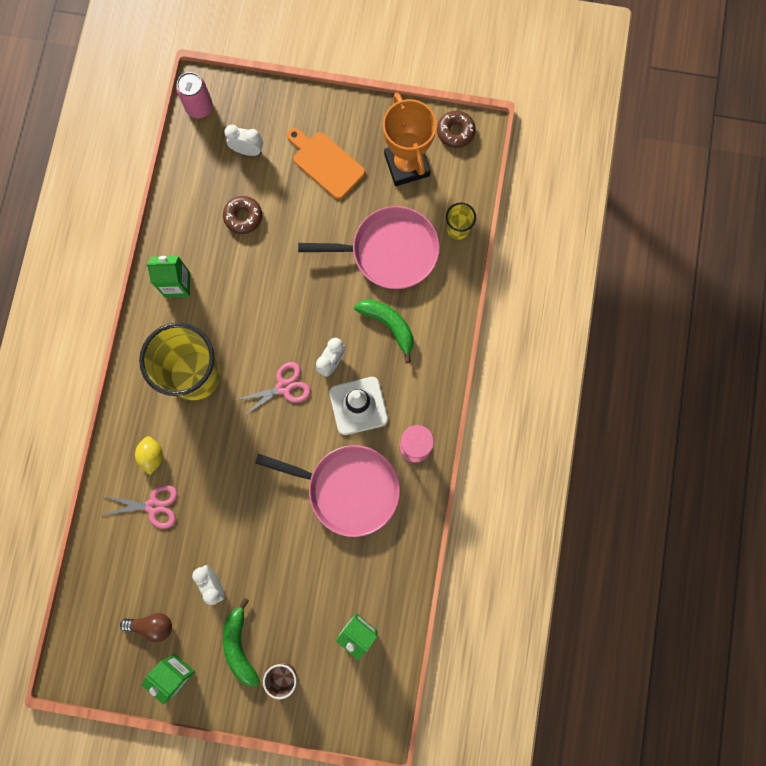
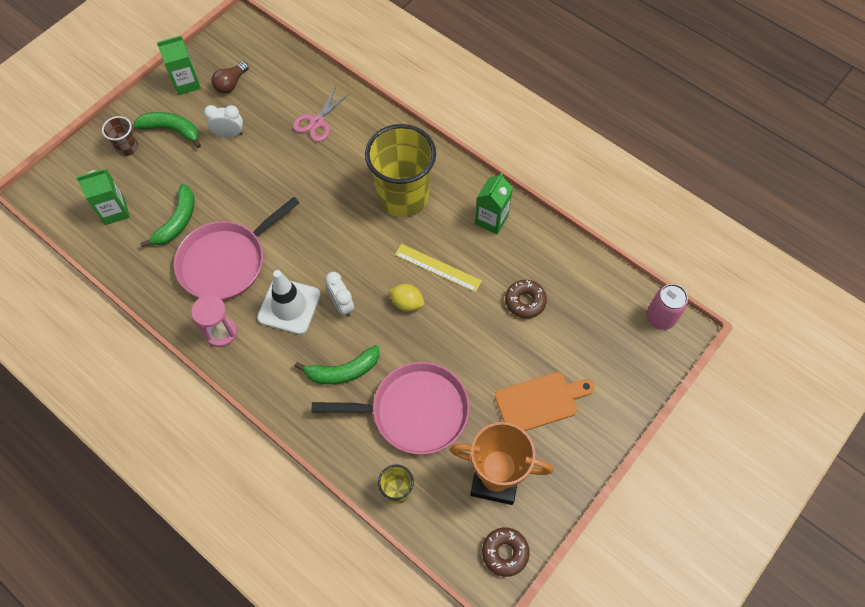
camera: 120 degrees right, 15 degrees down
yellow lemon [135,436,163,475] -> yellow lemon moved to [388,284,424,311]
white clock [225,125,263,156] -> none
pink scissors [235,362,311,417] -> none
pink pan [298,206,440,289] -> pink pan turned 120 degrees counterclockwise [312,362,470,455]
none -> green banana [140,184,195,247]
none -> yellow ruler [395,244,482,292]

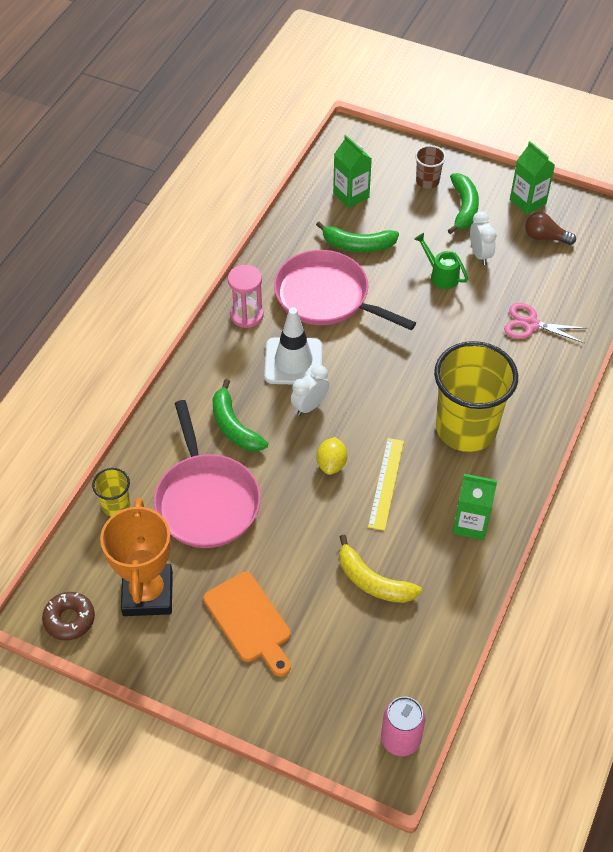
camera: 75 degrees right, 10 degrees down
brown donut [505,280,547,318] -> yellow banana [339,534,422,603]
none -> green watering can [414,233,468,289]

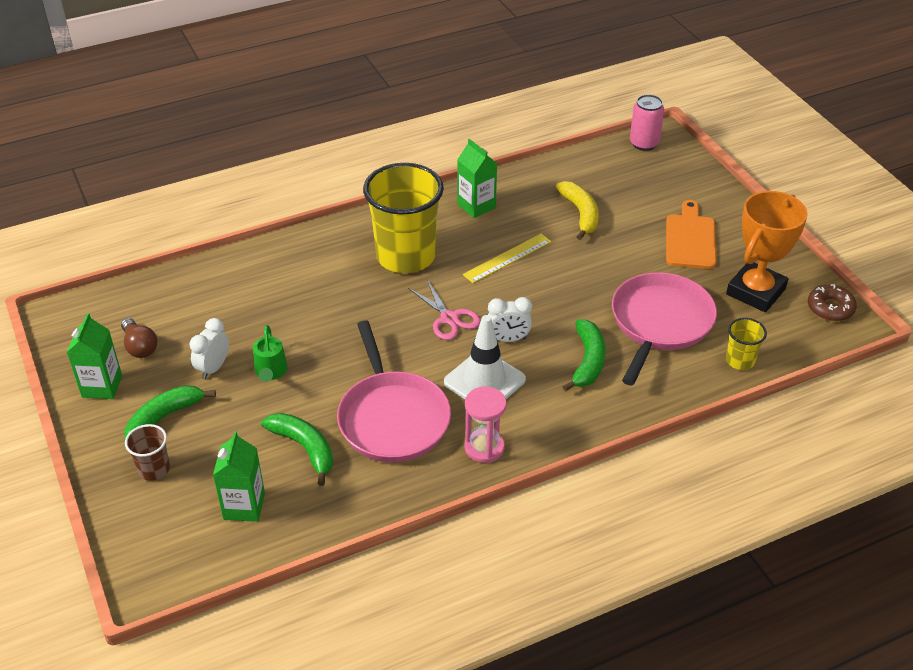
camera: 140 degrees left, 10 degrees down
yellow lemon [316,437,347,475] -> none
pink scissors [504,303,586,343] -> pink scissors moved to [408,280,481,340]

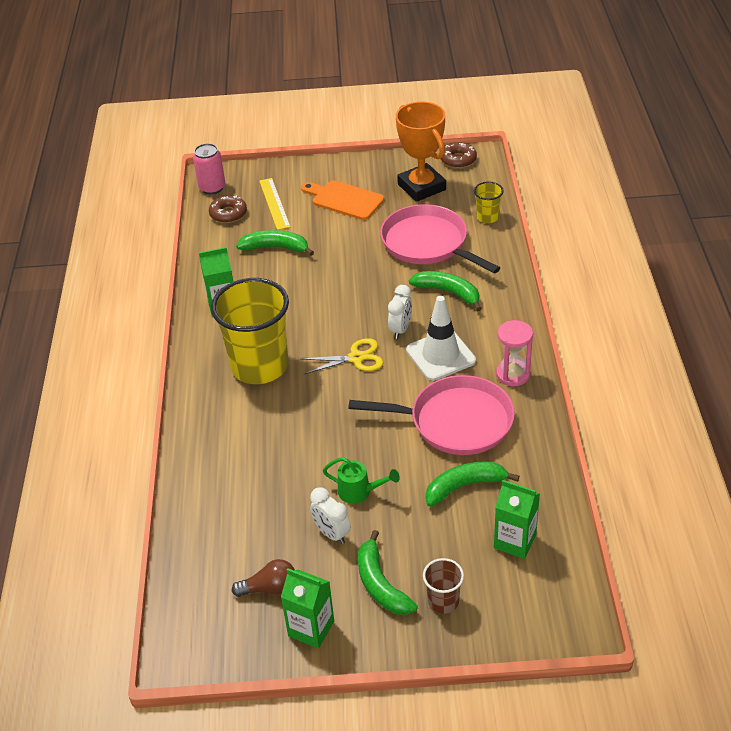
camera: 65 degrees left, 0 degrees up
pink scissors [408,280,481,340] -> yellow scissors [302,338,383,374]
yellow ruler [463,234,551,283] -> yellow ruler moved to [259,178,290,230]
yellow banana [556,181,599,240] -> green banana [236,230,314,256]
none -> brown donut [209,195,247,223]

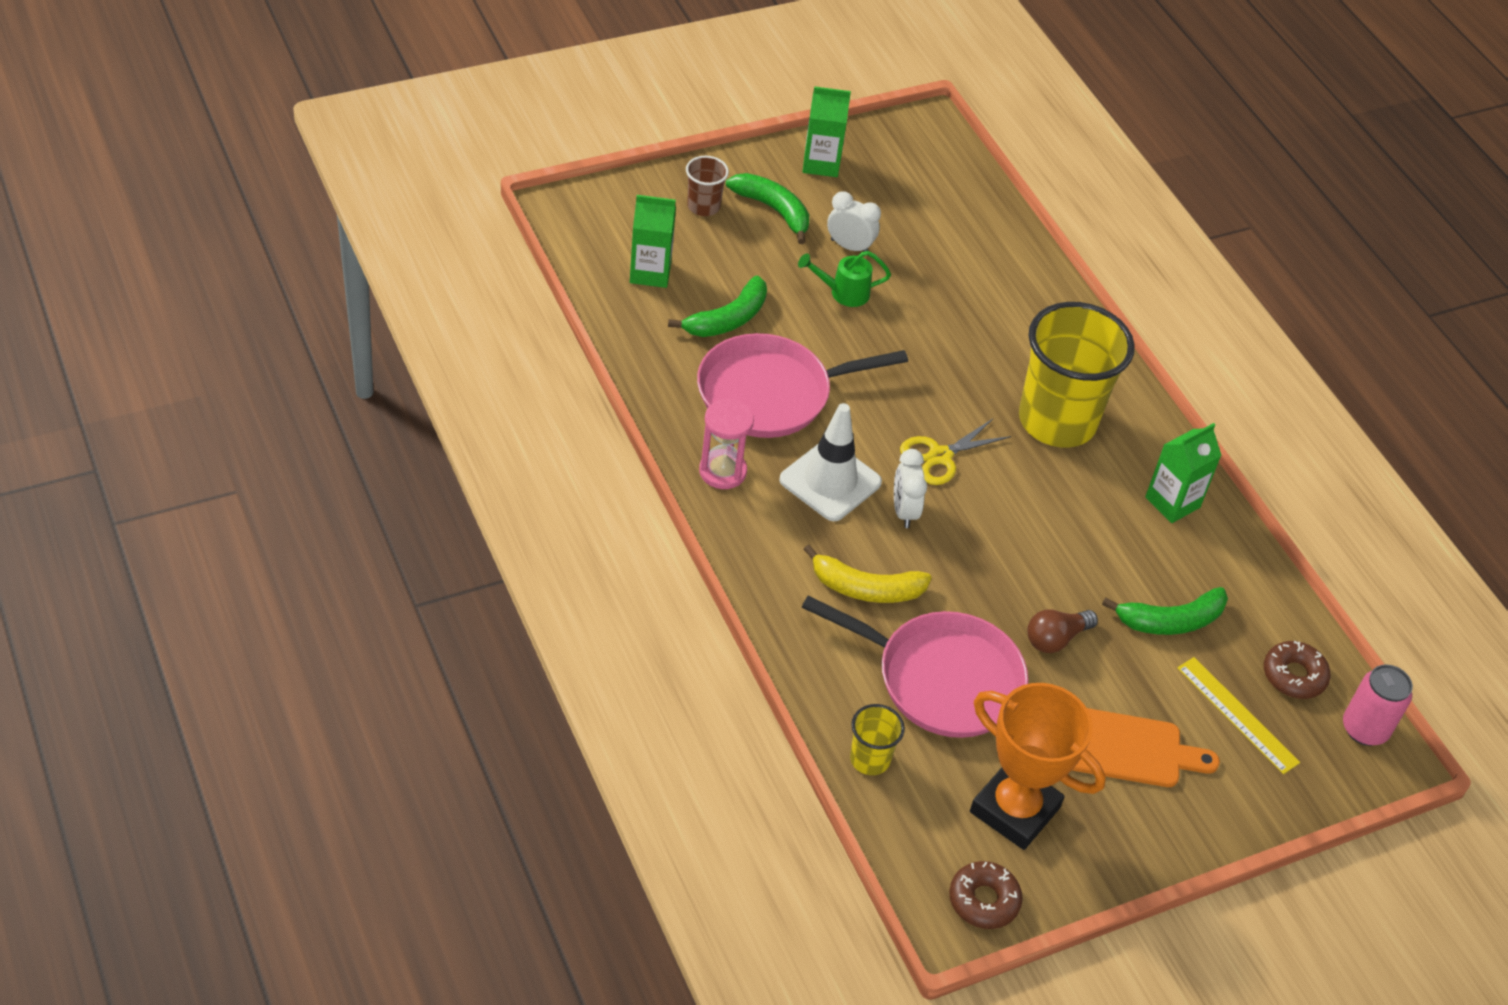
camera: 150 degrees right, 5 degrees up
brown light bulb [232,559,295,597] -> brown light bulb moved to [1027,609,1098,653]
green banana [409,271,482,311] -> yellow banana [803,545,932,603]

